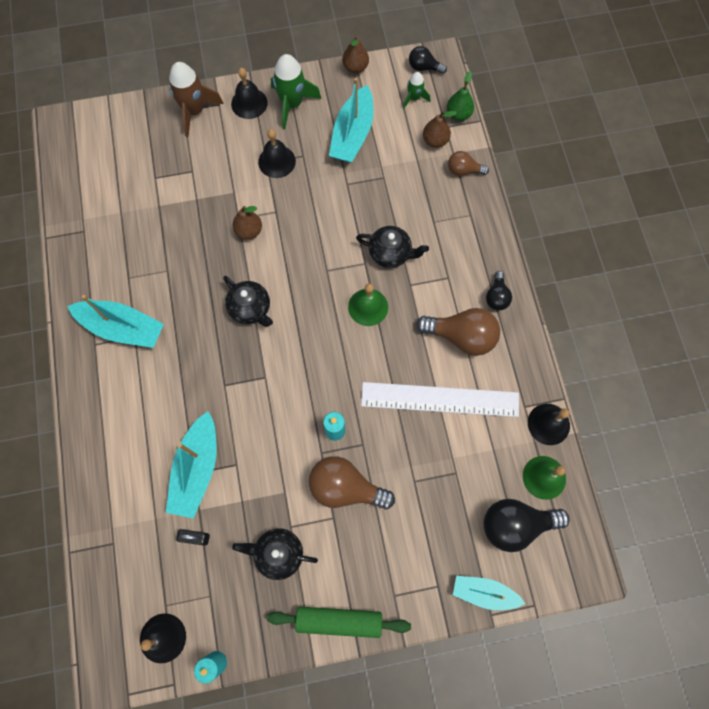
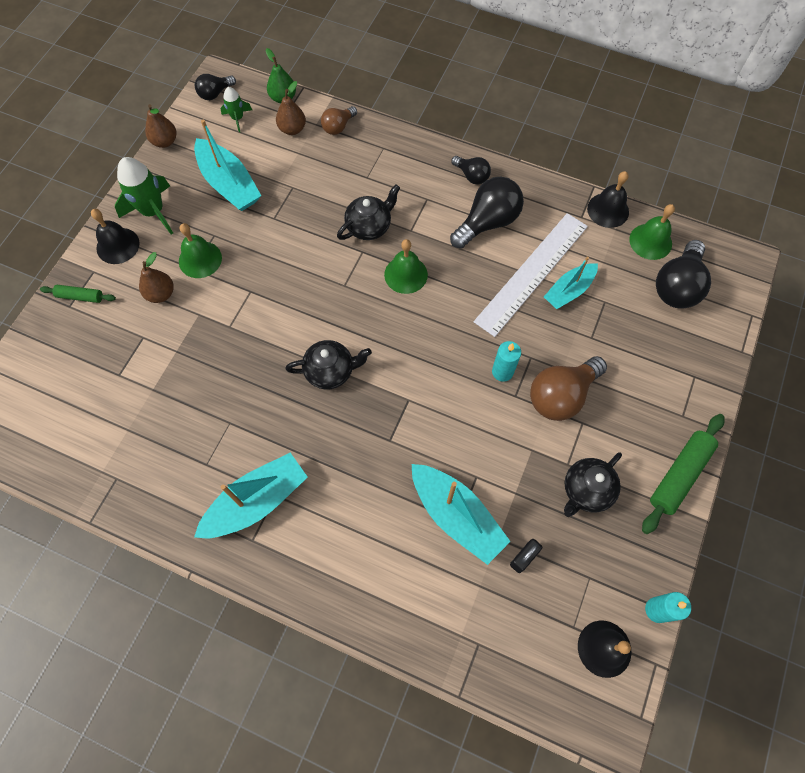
camera: 55 degrees left, 5 degrees down
brown rocket [169,62,224,137] -> green rolling pin [40,285,116,303]
brown pear [233,206,262,240] -> brown pear moved to [139,252,174,303]
black bell [258,129,296,178] -> green bell [179,223,222,278]
brown light bulb [416,308,500,356] -> black light bulb [450,176,524,249]
turquoise boat [453,576,525,610] -> turquoise boat moved to [544,257,598,309]

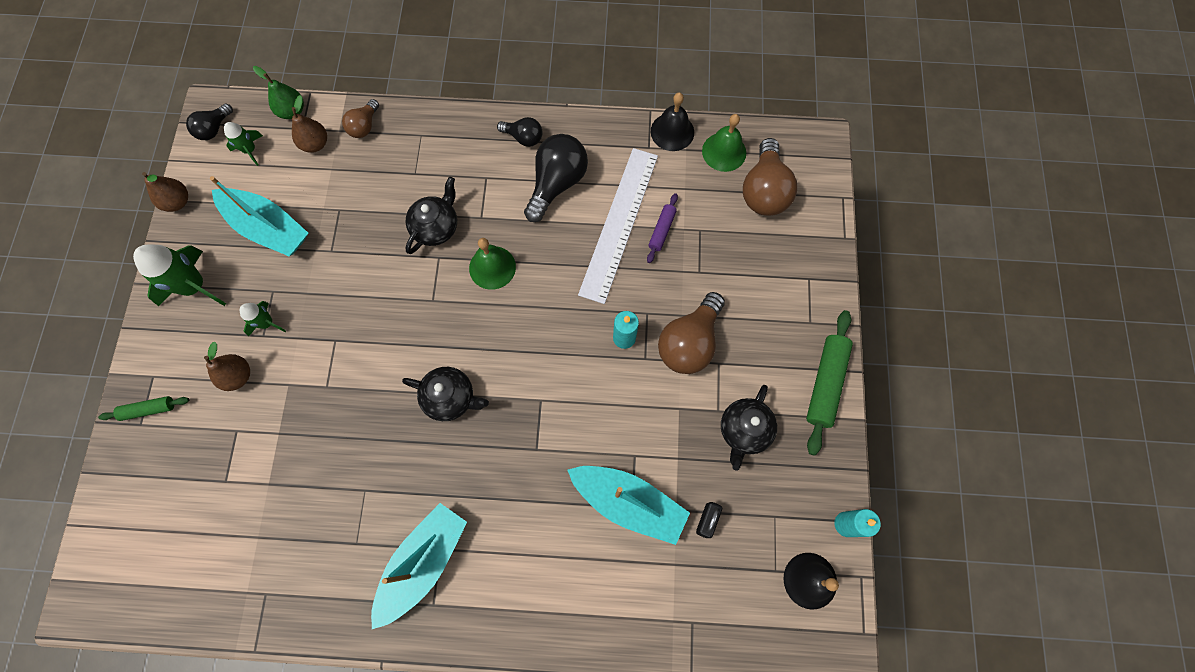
camera: 20 degrees left, 5 degrees up
black bell [91,209,140,264] -> none
green bell [179,223,222,278] -> green rocket [240,301,286,336]
black teapot [285,340,372,390] -> black teapot turned 45 degrees clockwise [402,367,489,421]
turquoise boat [544,257,598,309] -> purple rolling pin [647,193,678,263]
black light bulb [656,240,711,309] -> brown light bulb [743,138,797,216]

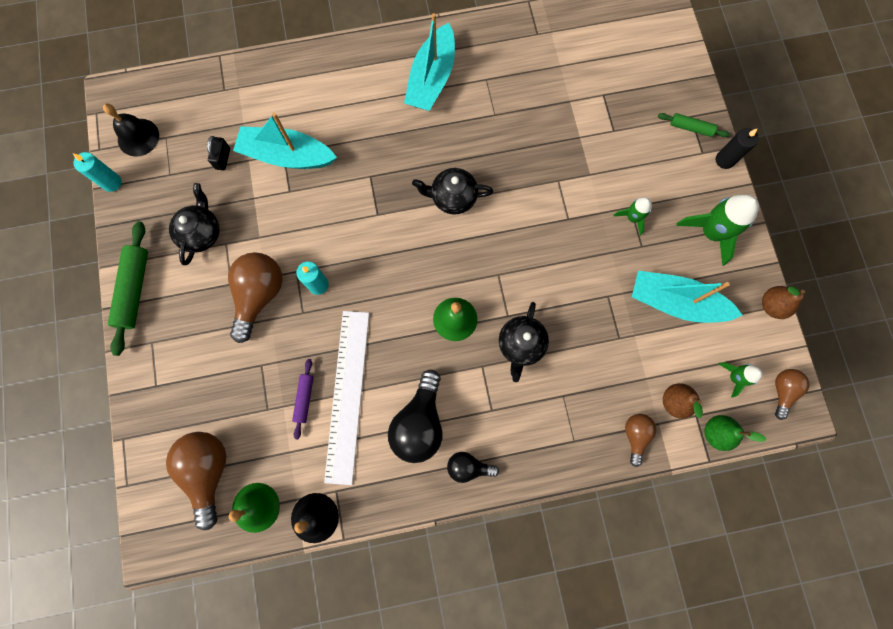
camera: 165 degrees right, 5 degrees up
green rolling pin [98,396,189,421] -> green rolling pin turned 45 degrees clockwise [658,113,730,137]
black light bulb [186,104,233,140] -> brown light bulb [775,369,809,420]
brown pear [204,342,250,391] -> none
none -> black candle [716,128,759,169]

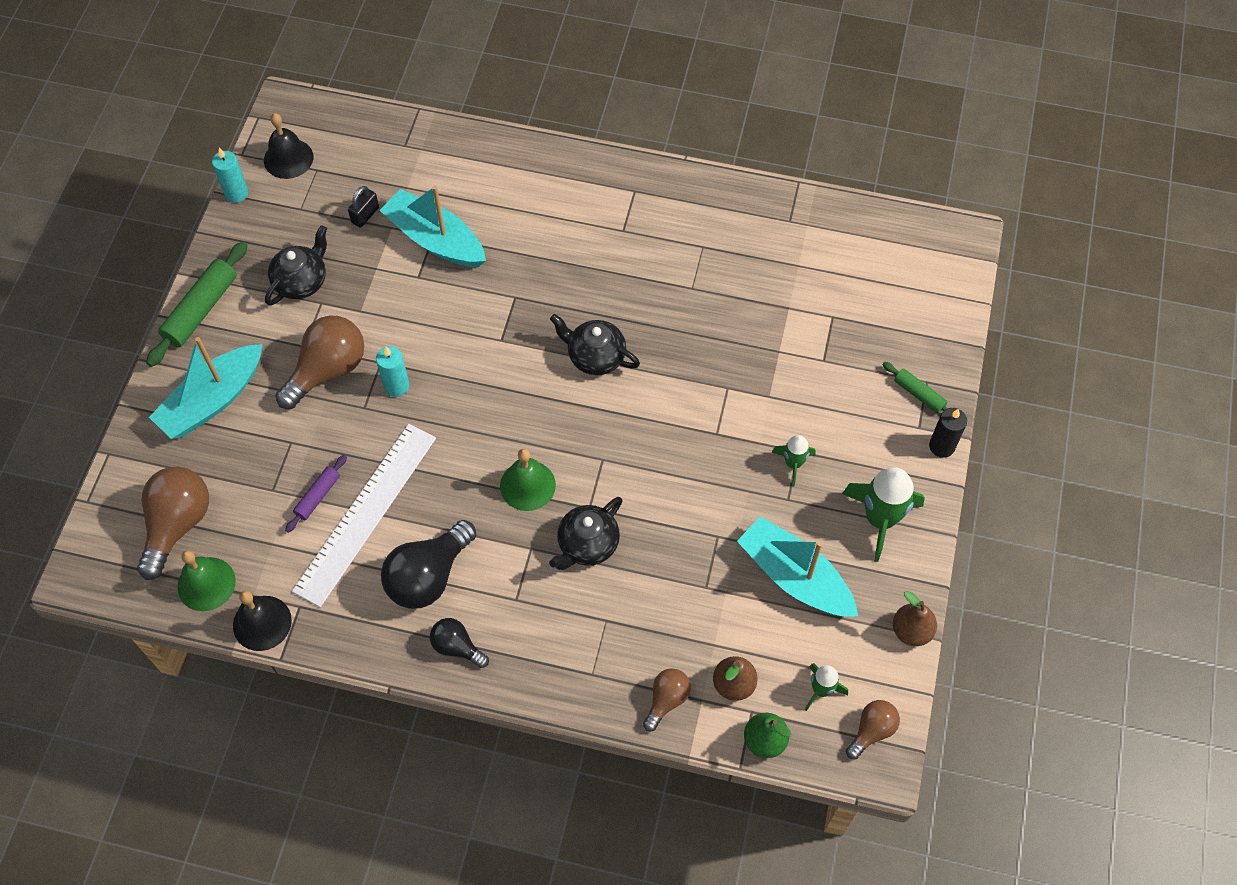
camera: 25 degrees right, 15 degrees down
turquoise boat [404,13,455,111] -> turquoise boat moved to [149,337,263,439]

